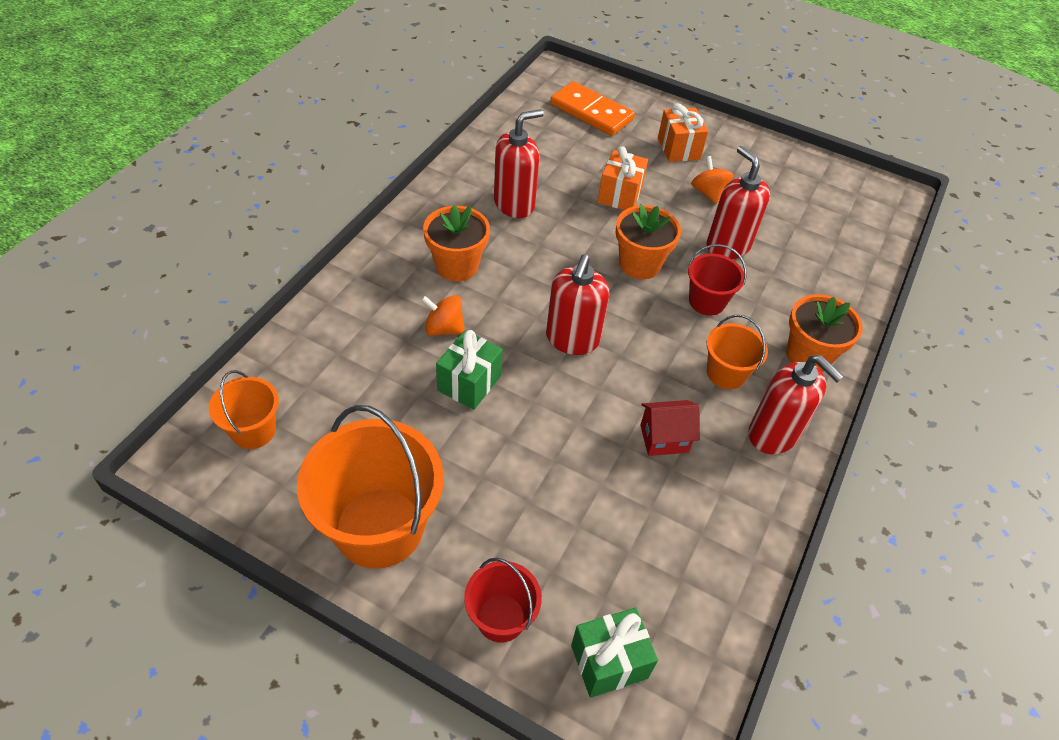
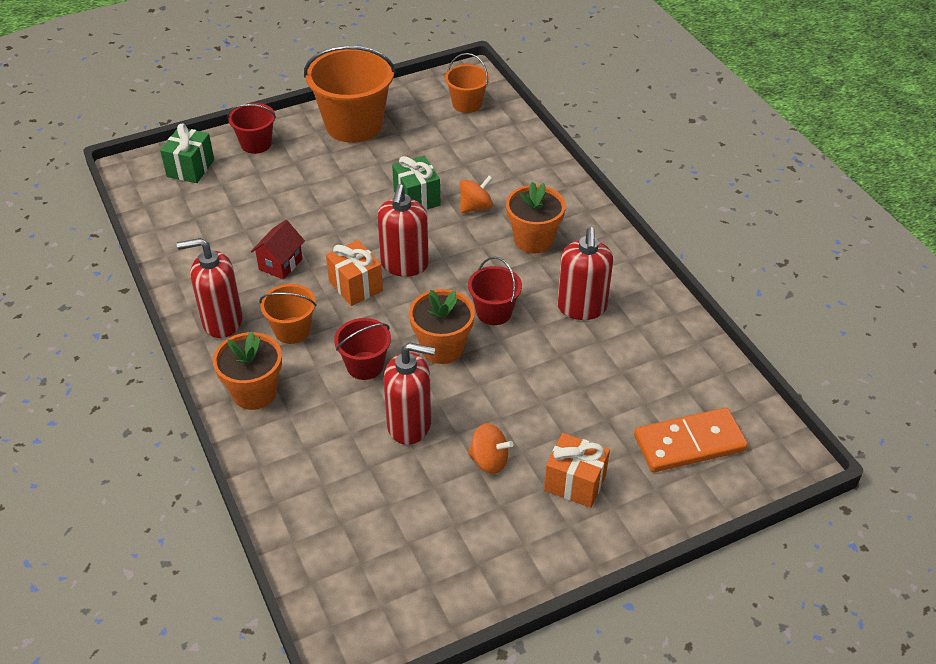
camera: 130 degrees right, 5 degrees down
red soap dispenser [546,255,610,355] -> red soap dispenser turned 135 degrees counterclockwise [377,184,429,277]
orange gift [598,147,648,210] -> orange gift moved to [326,240,383,306]
none -> red bucket [468,257,522,325]

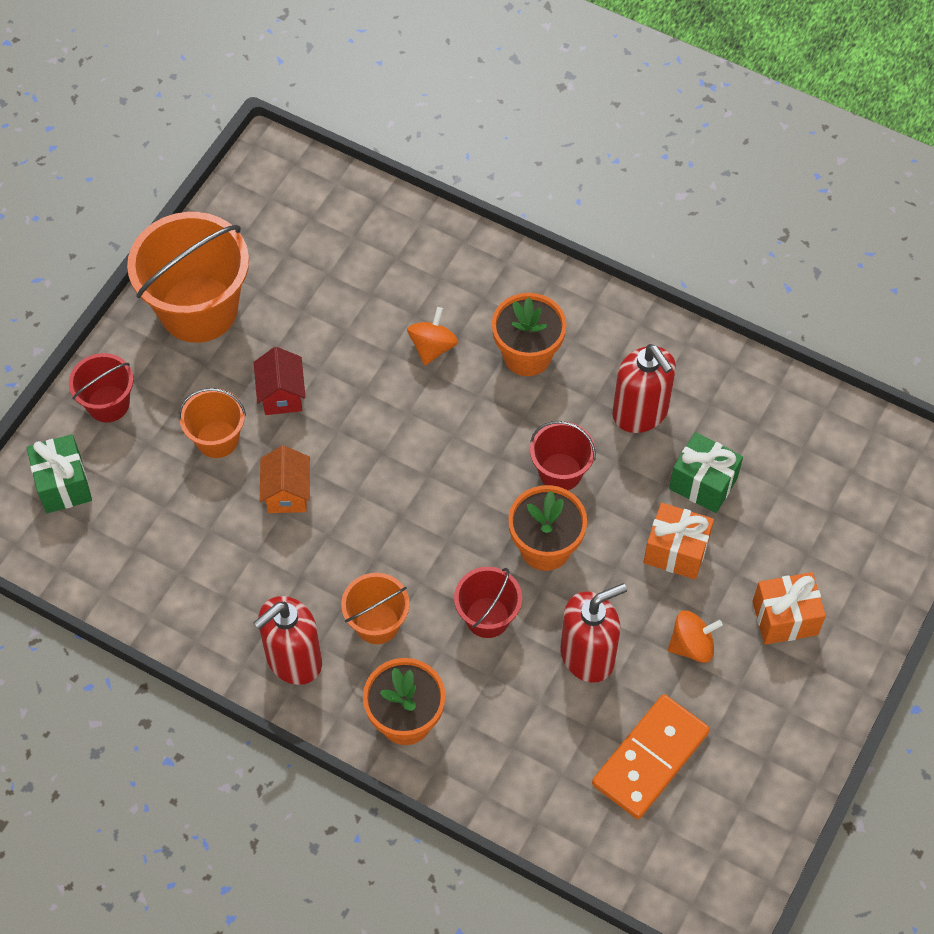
camera: 35 degrees left, 15 degrees up
red house [251,220,305,280] -> red house moved to [254,347,306,415]
orange gift [326,240,383,306] -> orange gift moved to [644,503,714,580]
red soap dispenser [377,184,429,277] -> none
green gift [392,156,441,210] -> green gift moved to [669,432,743,513]
orange bucket [445,53,490,113] -> orange bucket moved to [179,388,246,458]
orange domino [634,408,748,472] -> orange domino moved to [592,694,710,819]
none -> orange house [260,445,310,513]

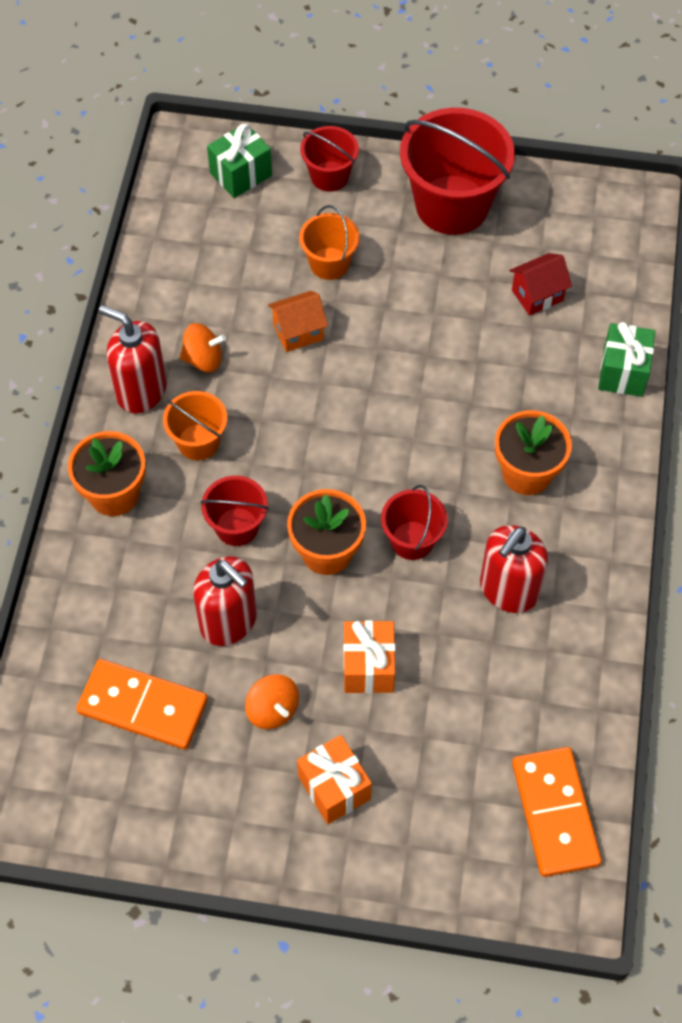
camera: 70 degrees right, 0 degrees up
orange bucket [127,212,249,343] -> red bucket [400,108,515,235]
red house [254,347,306,415] -> red house moved to [509,253,572,316]
orange spinning top [407,307,458,365] -> orange spinning top moved to [180,323,226,372]
green gift [669,432,743,513] -> green gift moved to [598,322,655,397]
none -> orange domino [512,747,602,877]

